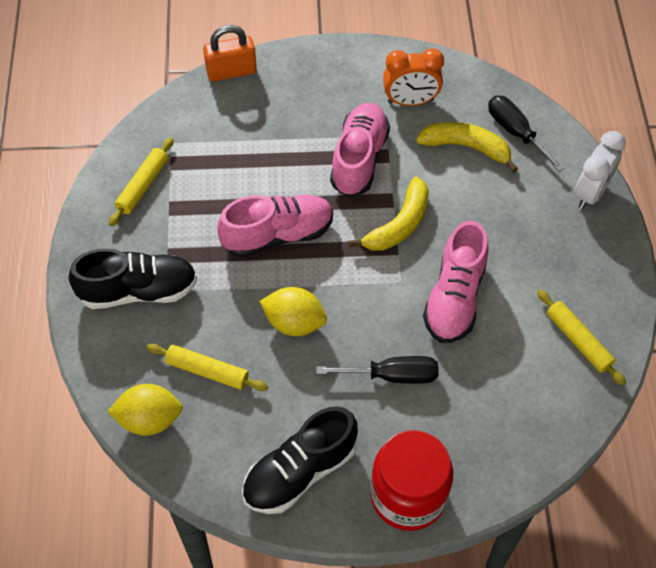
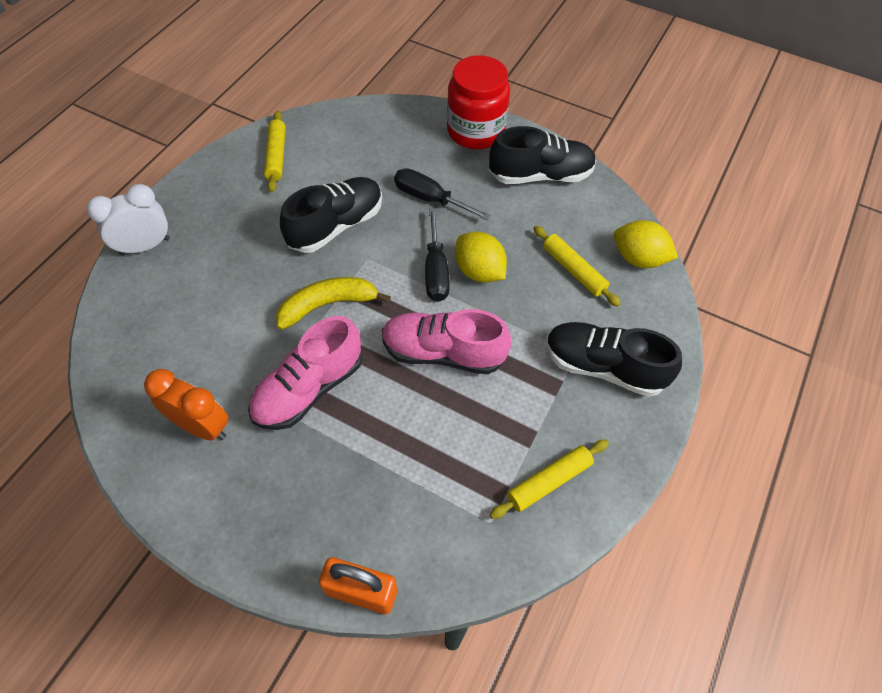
camera: 150 degrees left, 0 degrees up
yellow banana [416,122,518,173] -> none
pink shoe [423,221,489,343] -> black shoe [280,177,382,253]
black screwdriver [488,95,564,172] -> black screwdriver moved to [425,208,450,302]

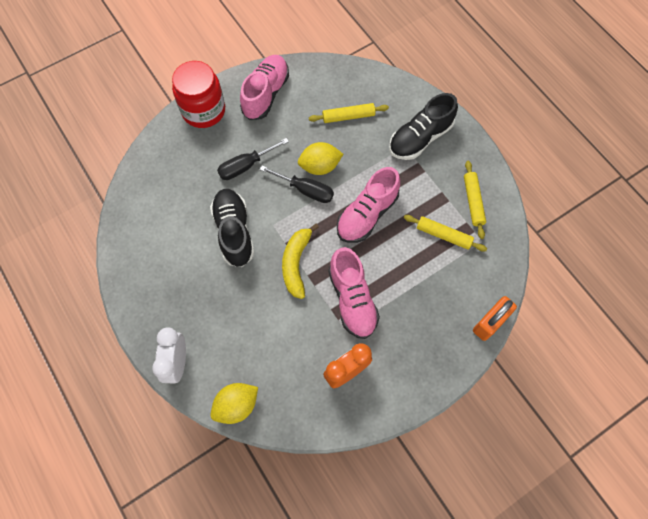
camera: 60 degrees left, 10 degrees up
yellow rolling pin [264,111,286,192] -> yellow rolling pin moved to [404,215,487,252]
black shoe [489,126,597,184] -> pink shoe [240,55,289,120]
yellow lemon [614,220,678,268] -> yellow lemon moved to [210,383,258,424]

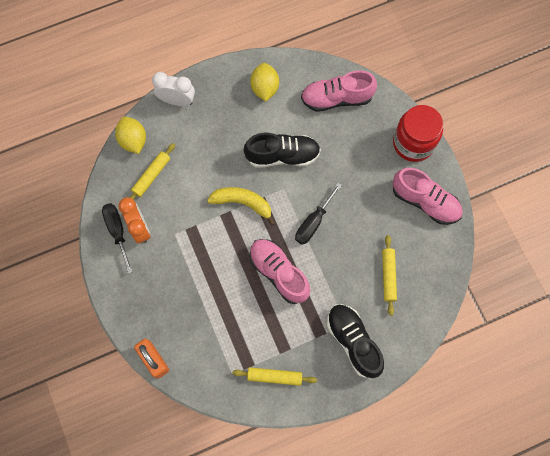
camera: 100 degrees right, 5 degrees up
black screwdriver [217,138,289,180] -> black screwdriver moved to [102,203,133,274]
yellow lemon [298,142,343,175] -> yellow lemon moved to [250,63,279,102]
pink shoe [328,247,380,339] -> pink shoe moved to [301,71,377,112]
yellow rolling pin [404,215,487,252] -> yellow rolling pin moved to [129,143,175,200]

